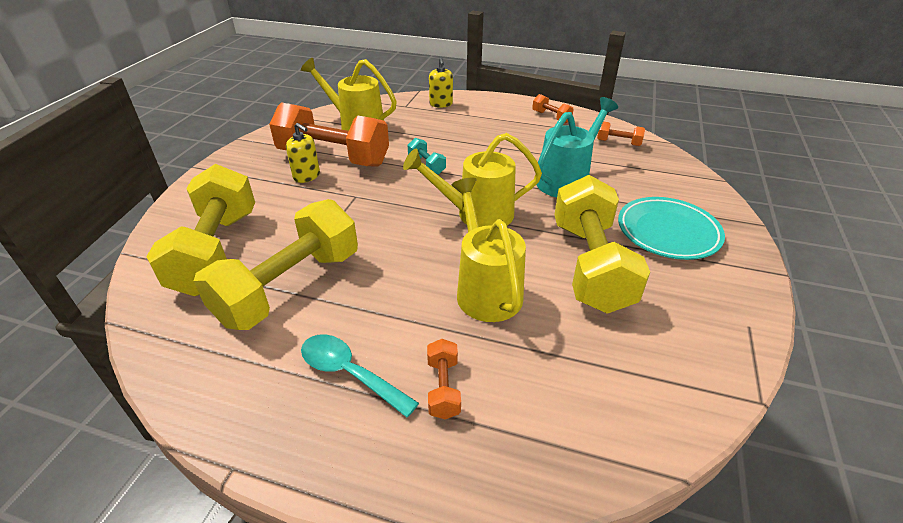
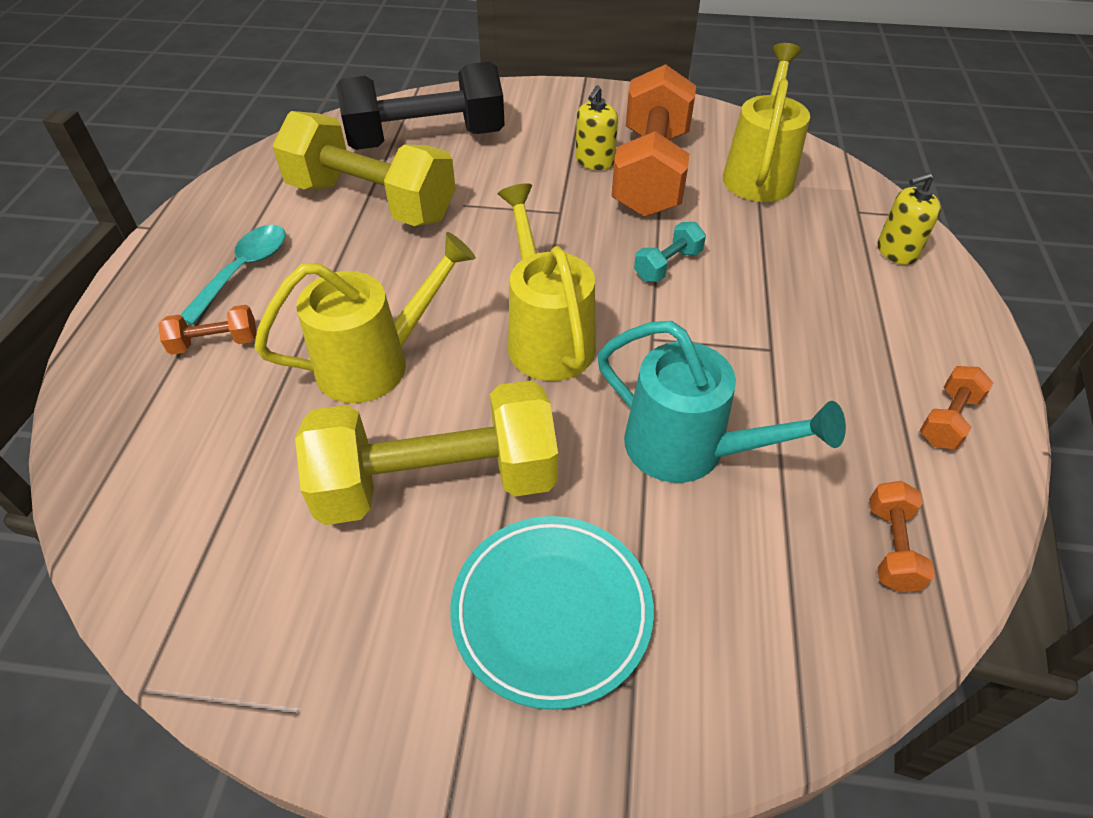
camera: 80 degrees right, 10 degrees up
yellow dumbbell [146,164,255,296] -> black dumbbell [336,61,505,150]

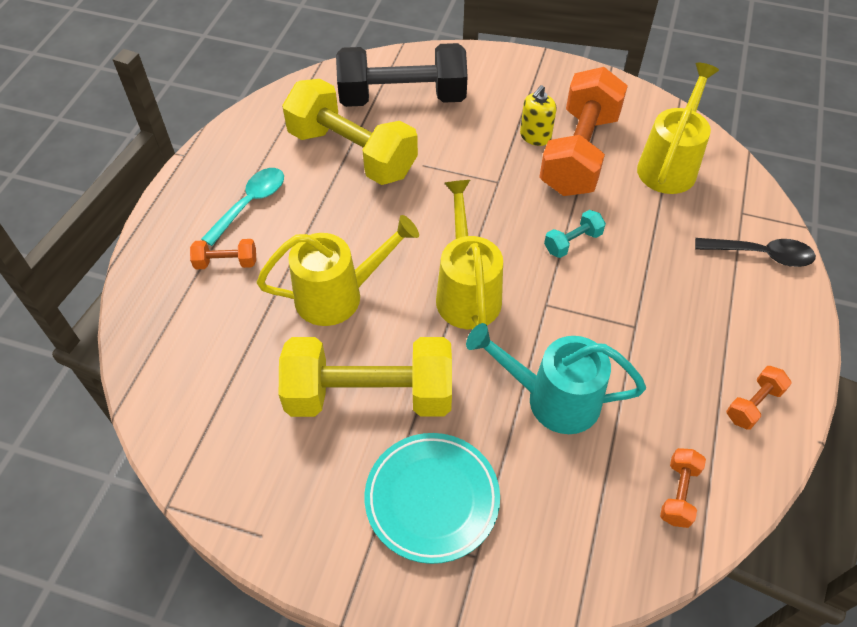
camera: 10 degrees right, 5 degrees up
turquoise watering can [597,321,846,483] -> turquoise watering can turned 150 degrees clockwise [466,323,646,434]
yellow soap dispenser [878,173,941,265] -> black spoon [695,238,816,267]

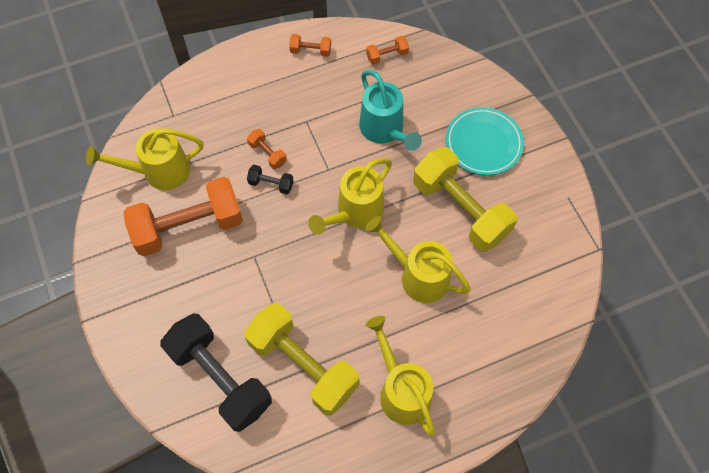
camera: 130 degrees left, 10 degrees up
orange dumbbell [190,239,256,269] -> orange dumbbell moved to [247,129,287,169]
turquoise spoon [201,168,284,246] -> yellow watering can [366,316,435,436]
yellow dumbbell [282,79,418,185] -> yellow dumbbell turned 45 degrees counterclockwise [244,303,360,415]
yellow soap dispenser [520,85,557,146] -> none
turquoise dumbbell [544,210,606,258] -> black dumbbell [247,165,294,194]
black spoon [695,238,816,267] -> none

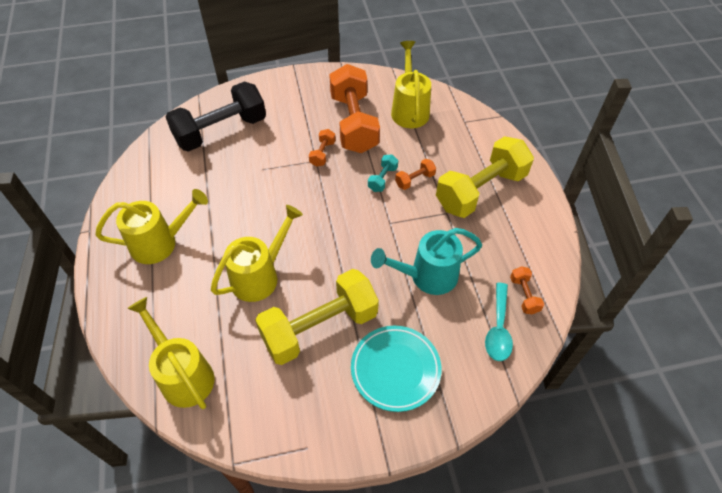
camera: 100 degrees right, 10 degrees down
yellow dumbbell [244,303,360,415] -> yellow dumbbell moved to [436,136,534,218]
black dumbbell [247,165,294,194] -> turquoise dumbbell [368,155,398,192]
orange dumbbell [289,34,331,57] -> orange dumbbell moved to [309,129,336,167]
yellow watering can [308,158,392,235] -> yellow watering can moved to [127,297,215,409]
none -> turquoise spoon [485,283,513,361]

